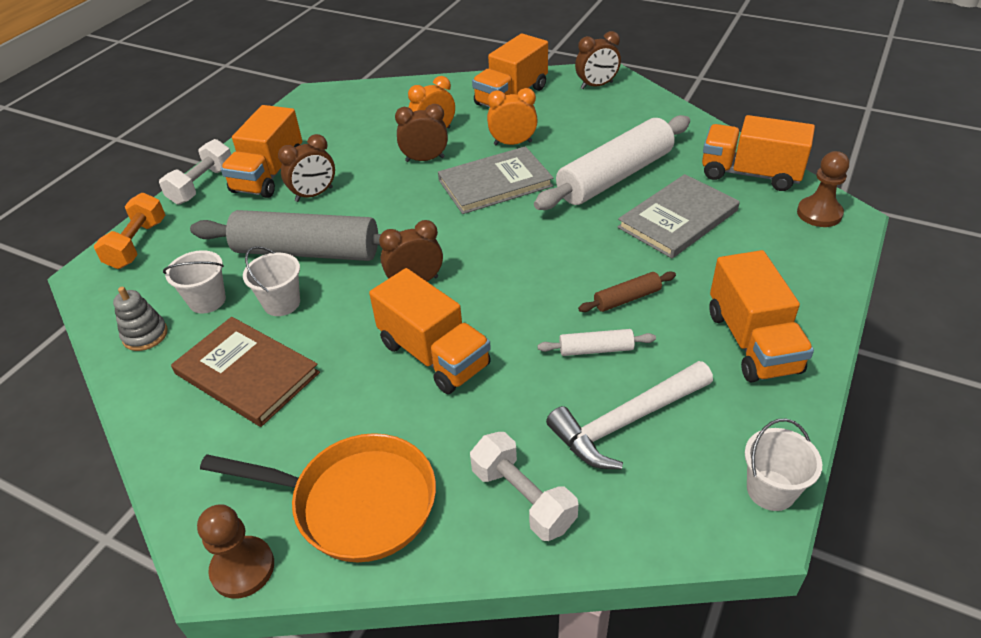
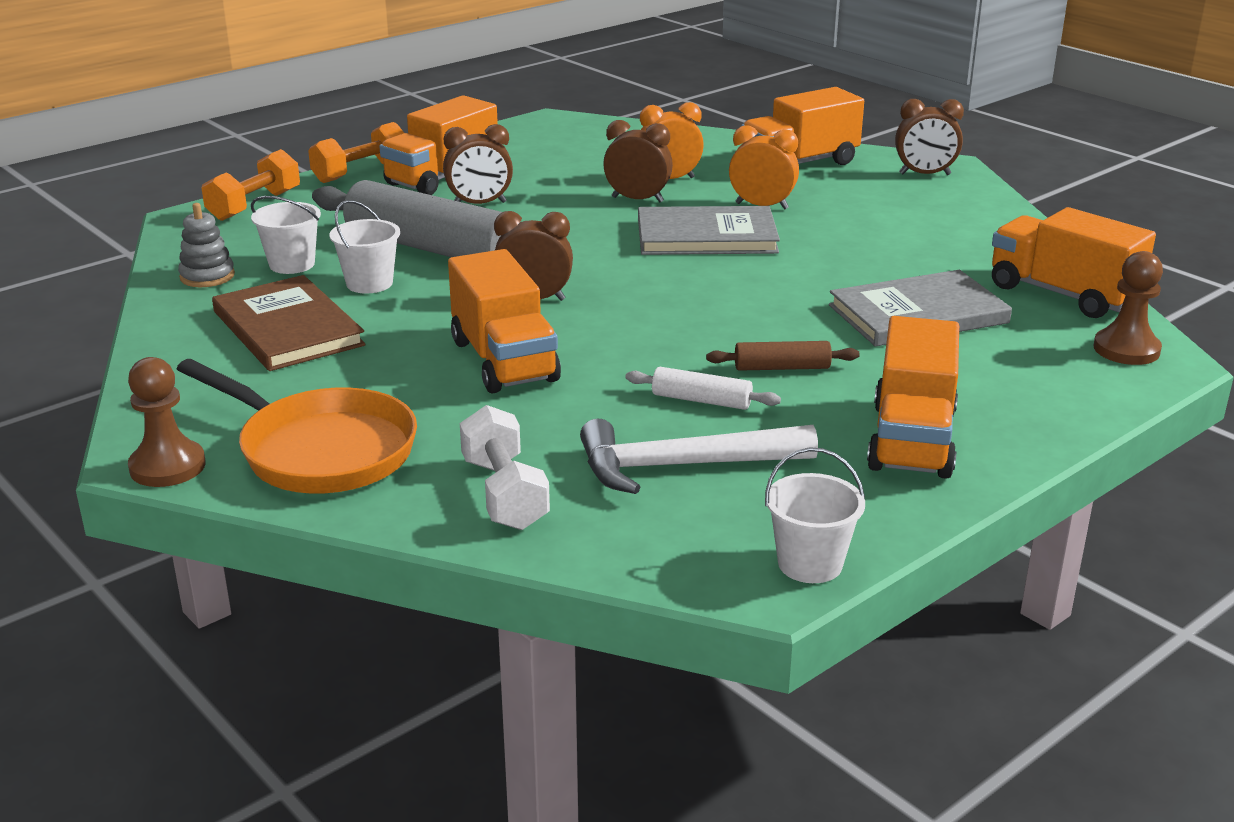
camera: 20 degrees right, 15 degrees down
white dumbbell [159,139,231,205] -> orange dumbbell [308,122,404,183]
white rolling pin [534,115,690,210] -> none

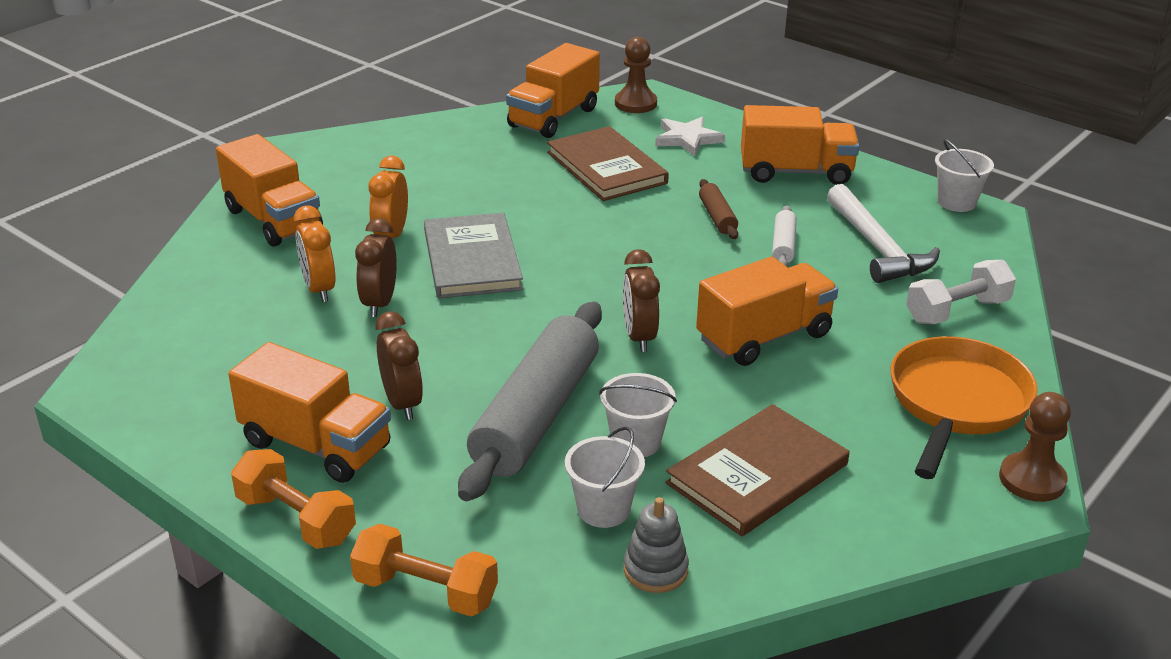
camera: 100 degrees left, 5 degrees up
grey book [829,270,1012,347] -> brown book [547,126,669,201]
brown clock [895,99,964,175] -> none
none -> white star [655,117,725,156]

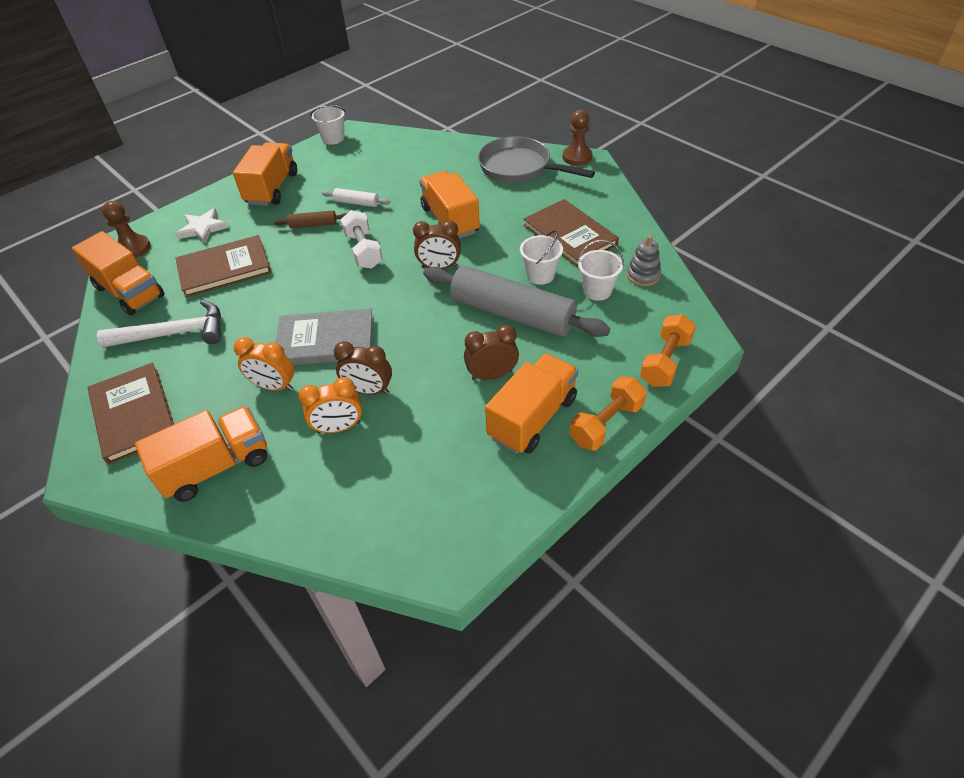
camera: 80 degrees left, 15 degrees up
white hammer [827,184,940,283] -> white hammer moved to [97,300,221,348]
orange pan [891,336,1038,479] -> grey pan [478,136,595,183]
white dumbbell [906,260,1016,324] -> white dumbbell moved to [340,210,383,269]
none -> brown book [88,363,174,464]

